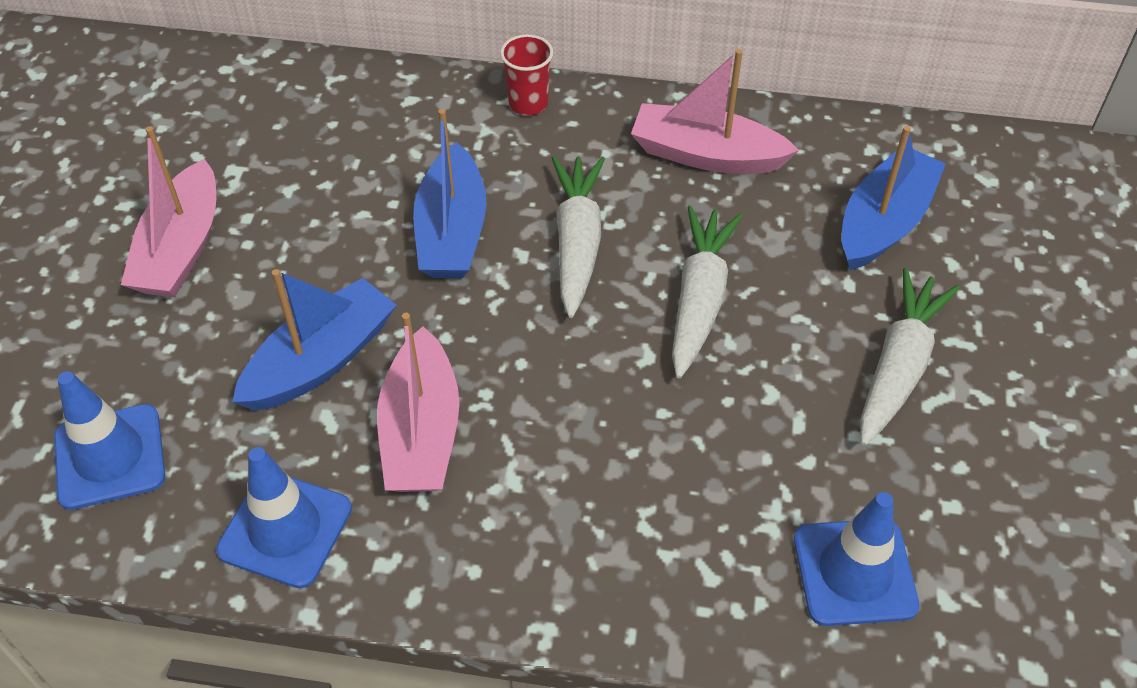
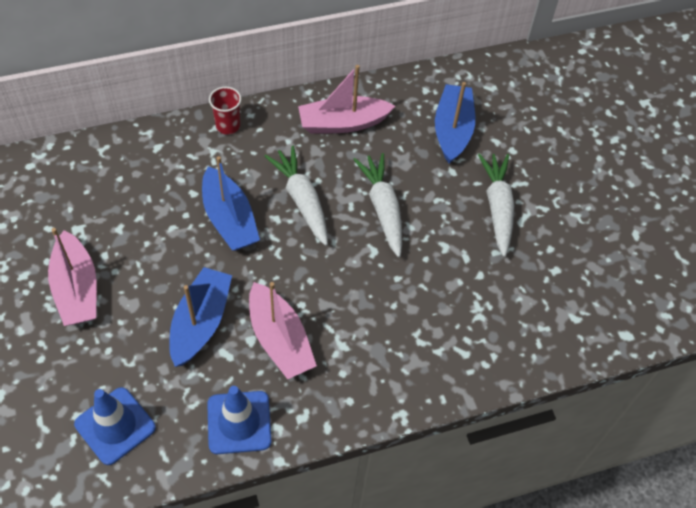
camera: 30 degrees left, 5 degrees up
blue traffic cone [794,492,920,626] -> none

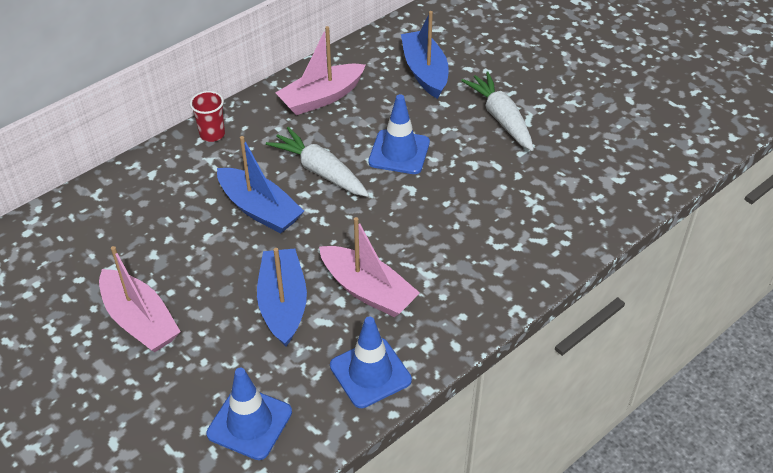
camera: 20 degrees left, 10 degrees down
white carrot [353,153,402,257] -> blue traffic cone [368,94,430,174]

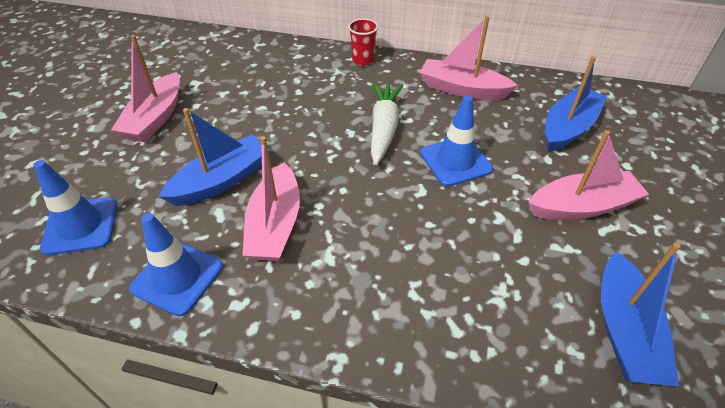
camera: 55 degrees right, 0 degrees up
blue boat [217,136,304,233] -> blue boat moved to [601,243,680,387]
white carrot [461,71,534,151] -> pink boat [528,130,649,220]

